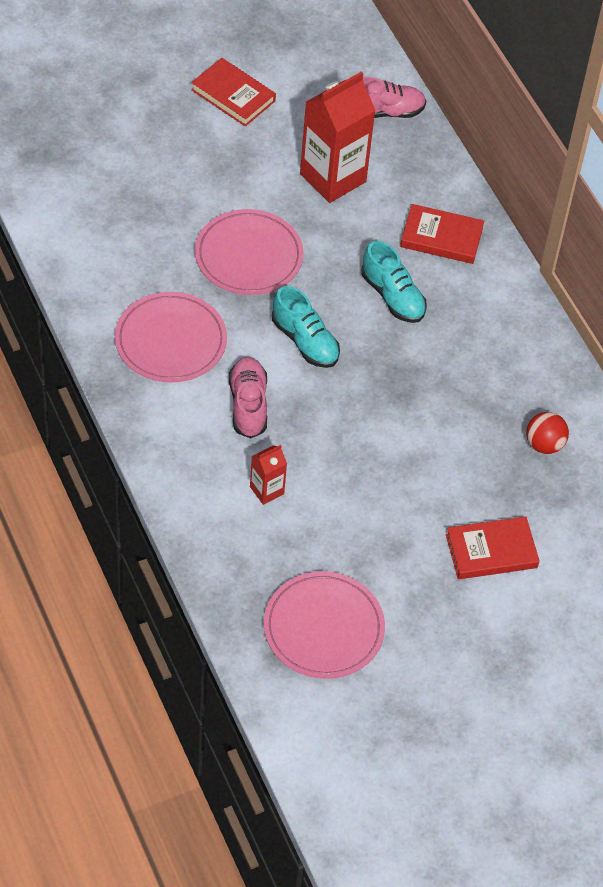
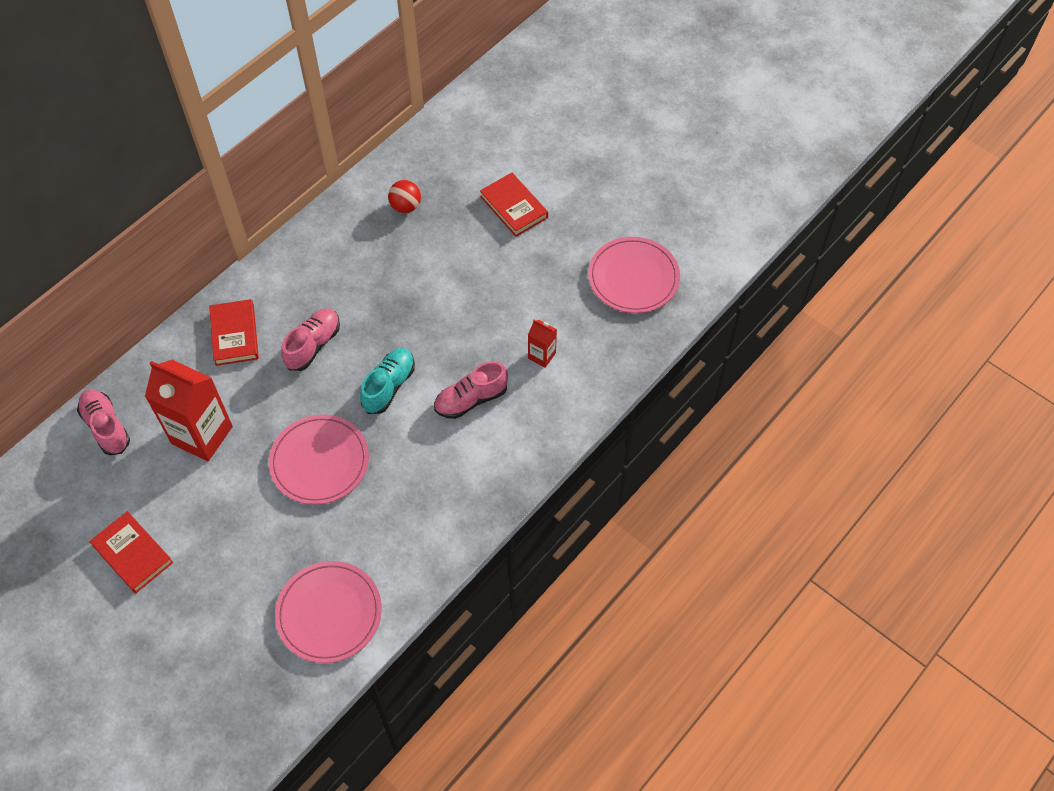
camera: 110 degrees left, 5 degrees up
pink plate [115,292,227,383] -> pink plate moved to [275,561,382,663]
red book [191,58,276,126] -> red book turned 60 degrees counterclockwise [90,511,173,594]
turquoise shoe [361,241,427,323] -> pink shoe [281,308,340,371]

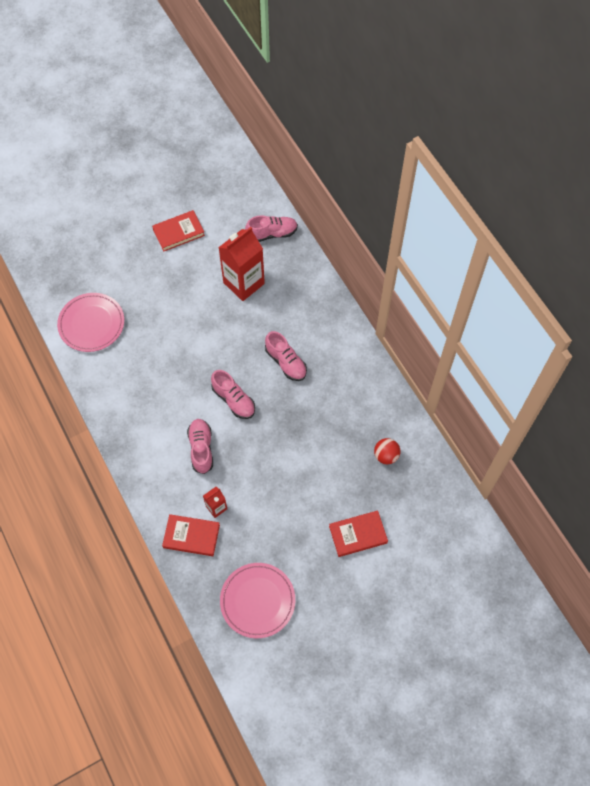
camera: 110 degrees right, 5 degrees up
red book [209,299,259,366] -> red book moved to [162,514,220,556]
pink plate [269,414,369,505] -> none
turquoise shoe [360,348,415,414] -> pink shoe [211,370,255,419]

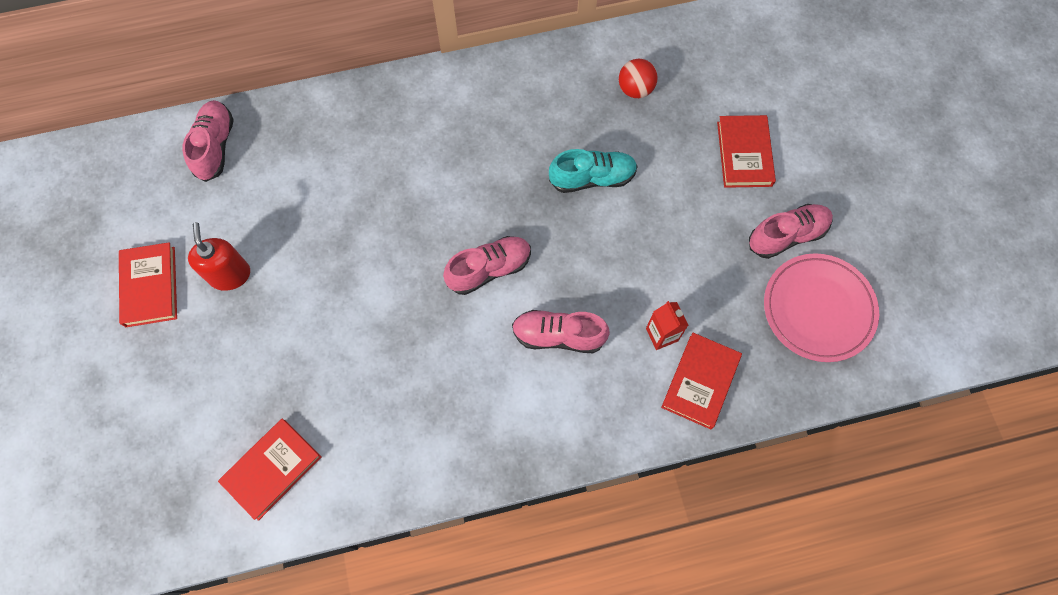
camera: 75 degrees left, 5 degrees up
pink plate [57,293,124,352] -> red book [218,419,322,521]
red carton [218,227,265,301] -> none
pink shoe [265,331,307,381] -> pink shoe moved to [749,204,833,259]
none -> red soap dispenser [188,222,250,291]
none -> turquoise shoe [549,149,638,193]

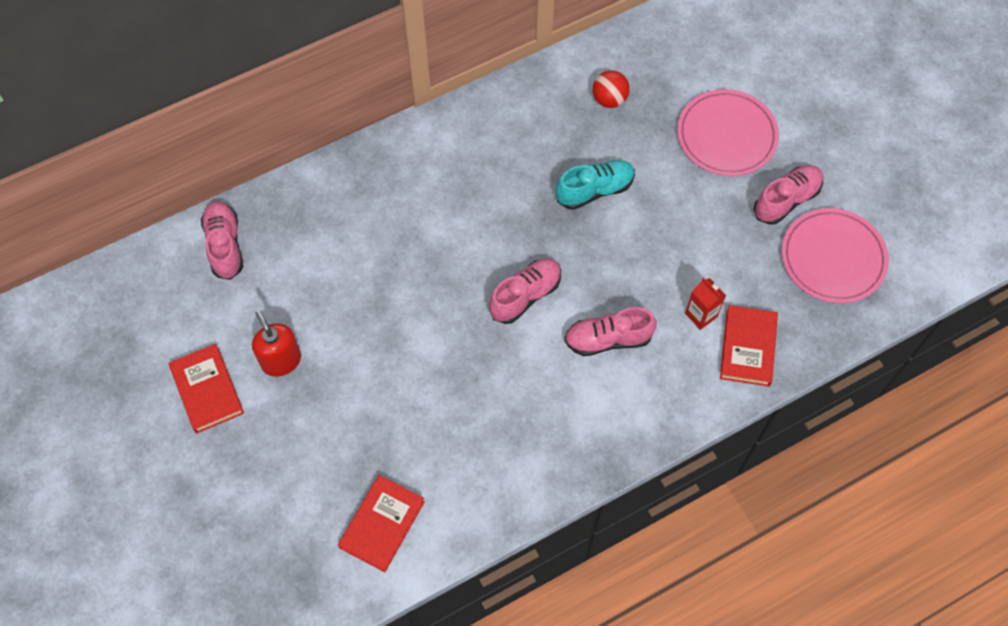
camera: 15 degrees left, 5 degrees down
red book [717,115,776,188] -> pink plate [677,89,779,176]

